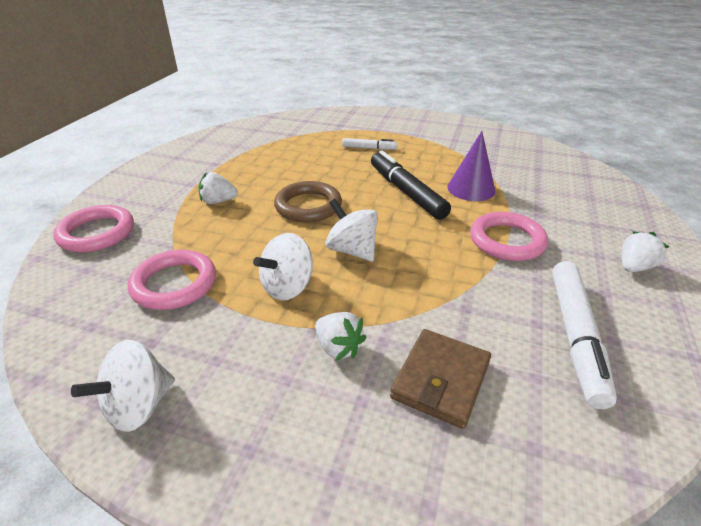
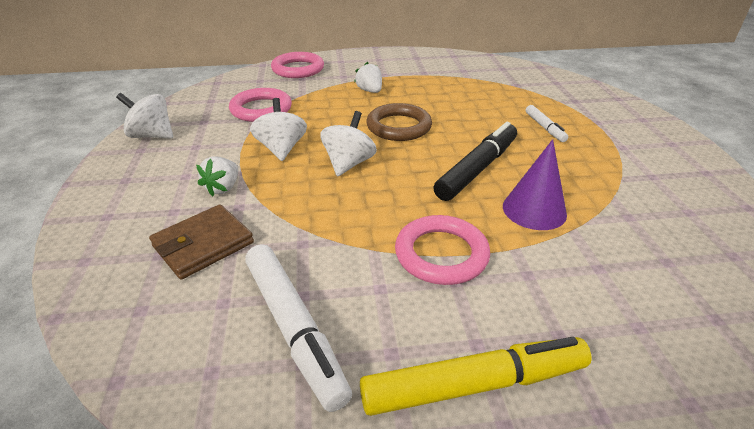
camera: 65 degrees right, 0 degrees up
white spinning top [253,233,313,301] -> white spinning top turned 60 degrees clockwise [250,98,307,161]
brown wallet [390,329,491,429] -> brown wallet turned 45 degrees counterclockwise [149,204,254,280]
white marker [552,261,617,409] -> white marker turned 105 degrees counterclockwise [245,244,352,412]
white strawberry [622,231,669,272] -> yellow marker [360,337,592,416]

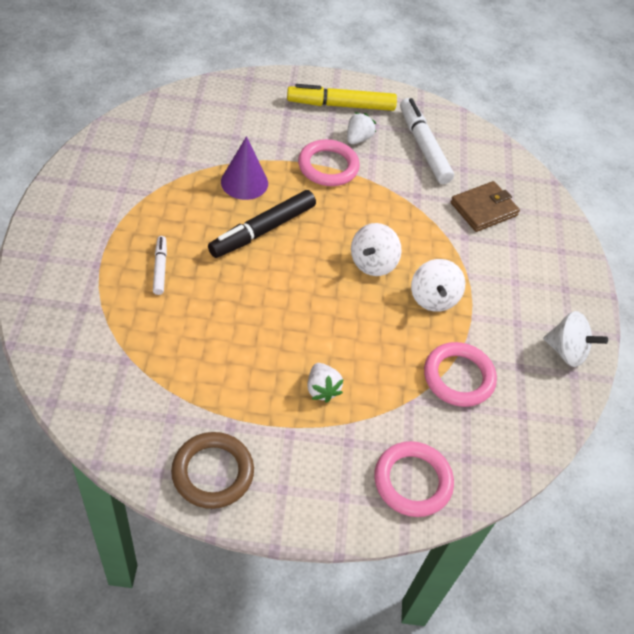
camera: 175 degrees left, 15 degrees up
white strawberry [196,156,238,196] -> white strawberry moved to [347,112,376,144]
brown ring [366,103,432,141] -> brown ring moved to [171,432,254,509]

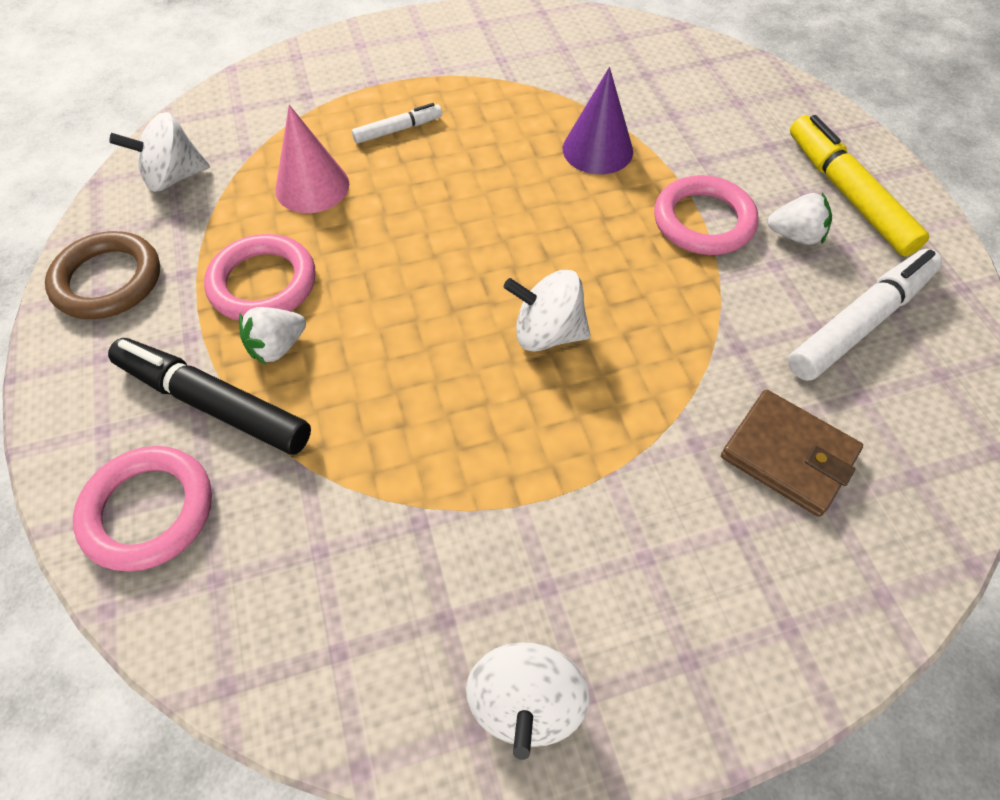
camera: 75 degrees right, 5 degrees up
black marker [208,190,316,258] -> black marker moved to [108,338,311,455]
white spinning top [411,259,465,312] -> white spinning top moved to [109,112,210,192]
pink ring [424,342,497,407] -> pink ring moved to [204,234,315,321]
none -> pink cone [275,105,349,213]

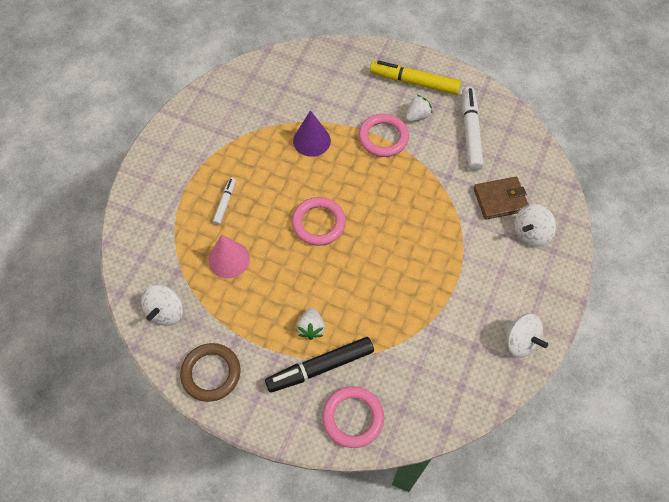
camera: 50 degrees left, 5 degrees up
pink ring [204,234,315,321] -> pink ring moved to [292,197,346,246]
white spinning top [504,270,591,352] -> white spinning top moved to [515,204,556,247]

